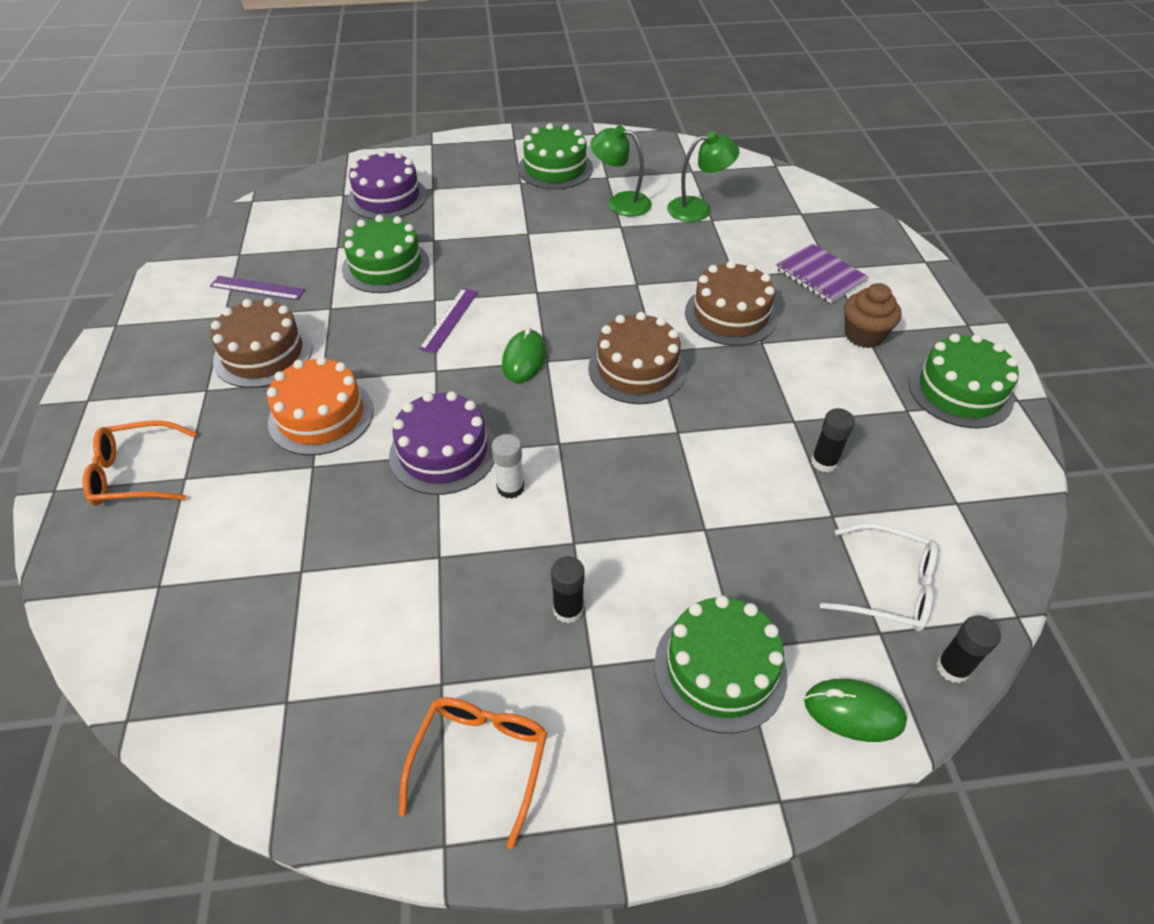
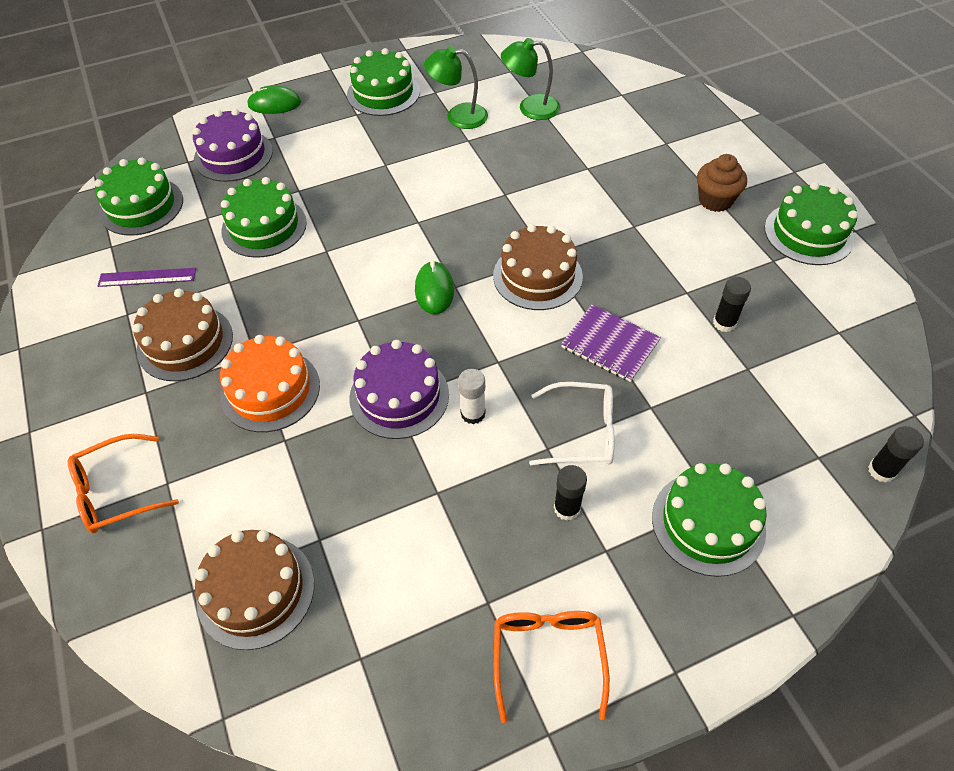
camera: 15 degrees left, 5 degrees up
purple ruler [419,288,478,354] -> none
green lamp [667,131,739,222] -> green lamp turned 150 degrees counterclockwise [501,38,560,120]
brown cake [685,261,777,346] -> brown cake moved to [195,530,314,650]
purple notebook [775,243,869,303] -> purple notebook moved to [561,305,661,382]
green mouse [804,679,907,742] -> green mouse moved to [247,85,301,114]
white glasses [820,523,938,631] -> white glasses moved to [529,382,615,465]
none -> green cake [94,157,183,236]

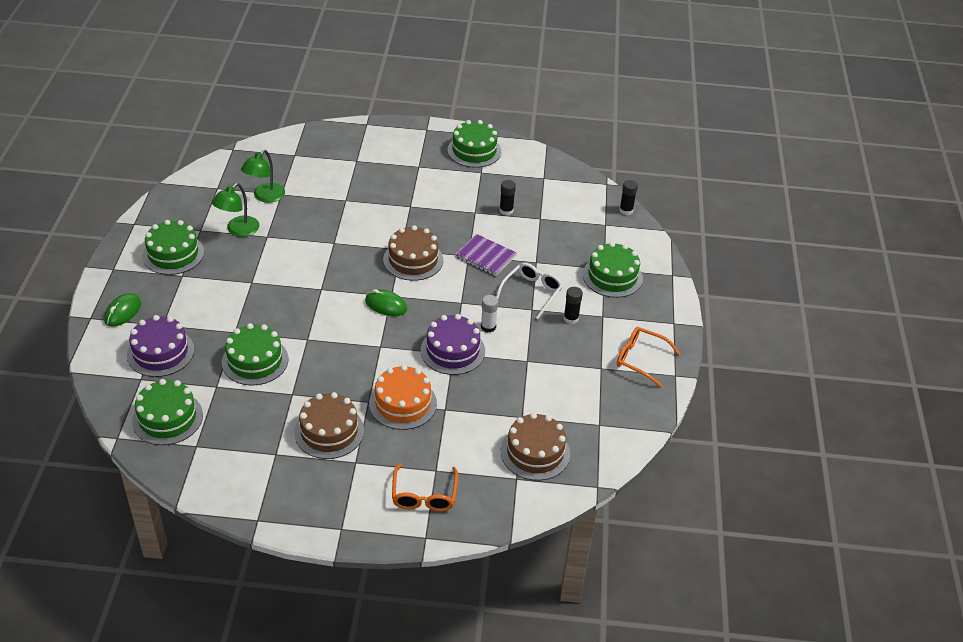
camera: 65 degrees left, 10 degrees down
purple ruler [98,268,196,287] -> none
purple notebook [561,305,661,382] -> purple notebook turned 60 degrees clockwise [455,234,517,276]
brown cupcake [697,154,747,212] -> none

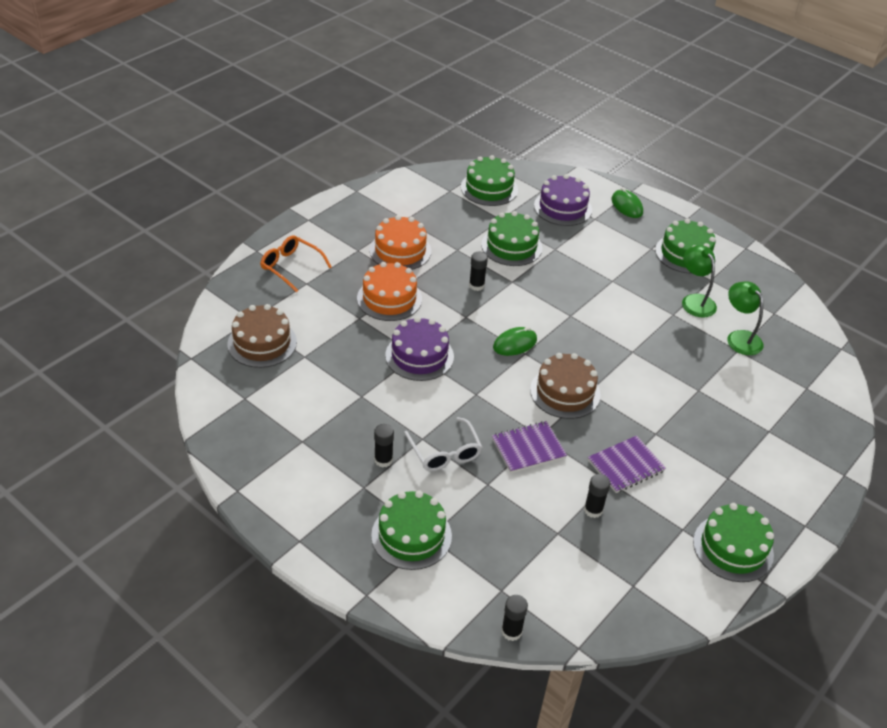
camera: 125 degrees right, 0 degrees up
brown cake [294,392,364,459] -> orange cake [369,215,431,270]
white glue stick [481,295,498,333] -> none
orange glasses [617,327,680,387] -> none
none -> black glue stick [469,252,488,291]
none -> purple notebook [588,436,666,493]

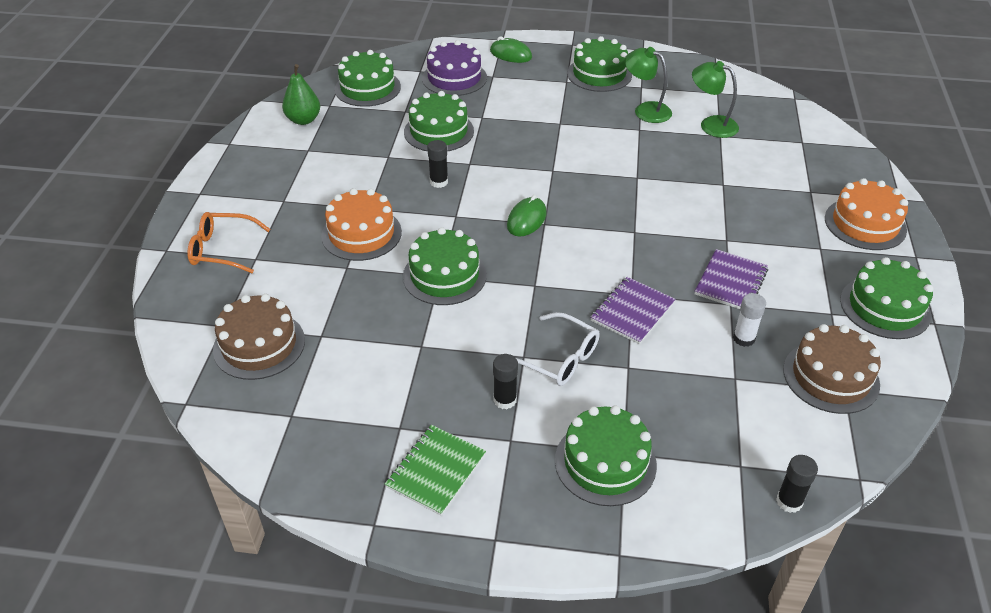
camera: 30 degrees left, 0 degrees up
orange cake [369,215,431,270] -> orange cake moved to [825,178,908,250]
purple cake [385,317,454,381] -> green cake [403,227,487,305]
brown cake [530,353,601,419] -> brown cake moved to [783,324,881,414]
black glue stick [584,474,610,518] -> white glue stick [733,293,766,347]
none -> green pear [282,64,320,125]
none -> green notebook [385,425,486,516]

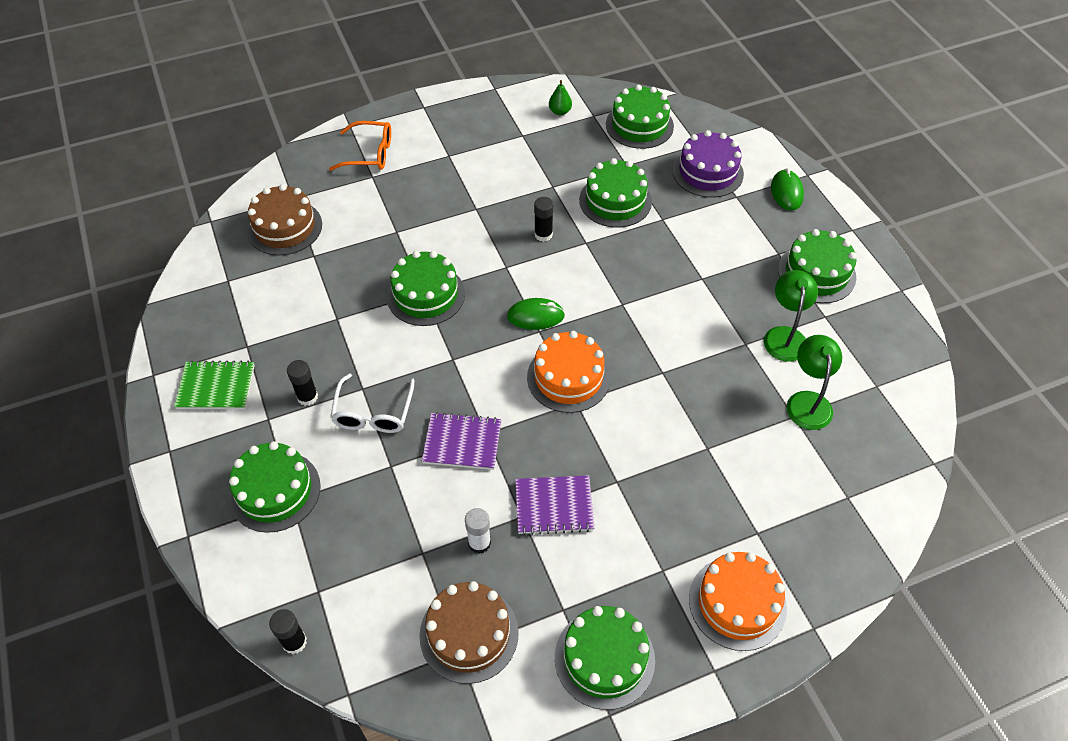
camera: 60 degrees right, 10 degrees up
orange glasses [187,212,271,273] -> orange glasses turned 120 degrees clockwise [329,121,391,171]
green pear [282,64,320,125] -> green pear [549,80,572,115], size x0.65
orange cake [321,188,402,261] -> orange cake moved to [527,331,610,413]

